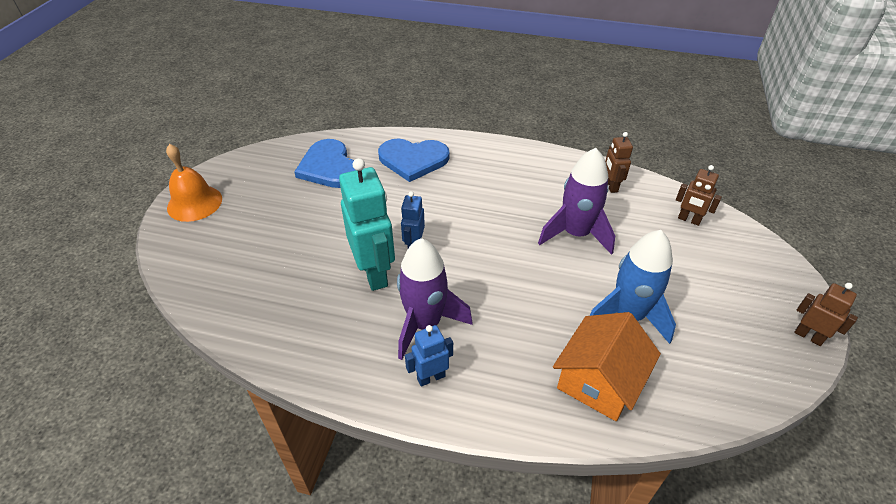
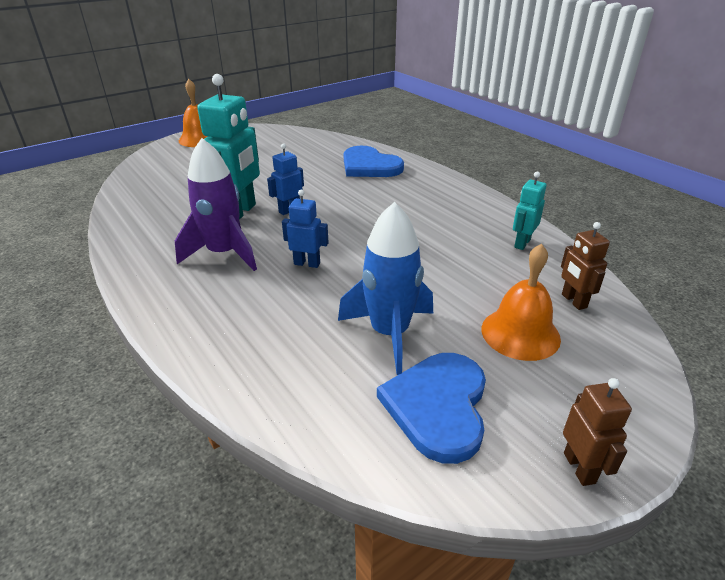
camera: 40 degrees right, 10 degrees down
blue heart [294,139,355,188] -> blue heart moved to [377,353,486,464]
blue robot [405,325,453,387] -> blue robot moved to [282,190,329,268]
purple rocket [538,148,615,255] -> none
orange house [553,312,661,421] -> none
brown robot [605,132,633,193] -> turquoise robot [513,172,547,250]
none -> orange bell [481,244,561,361]

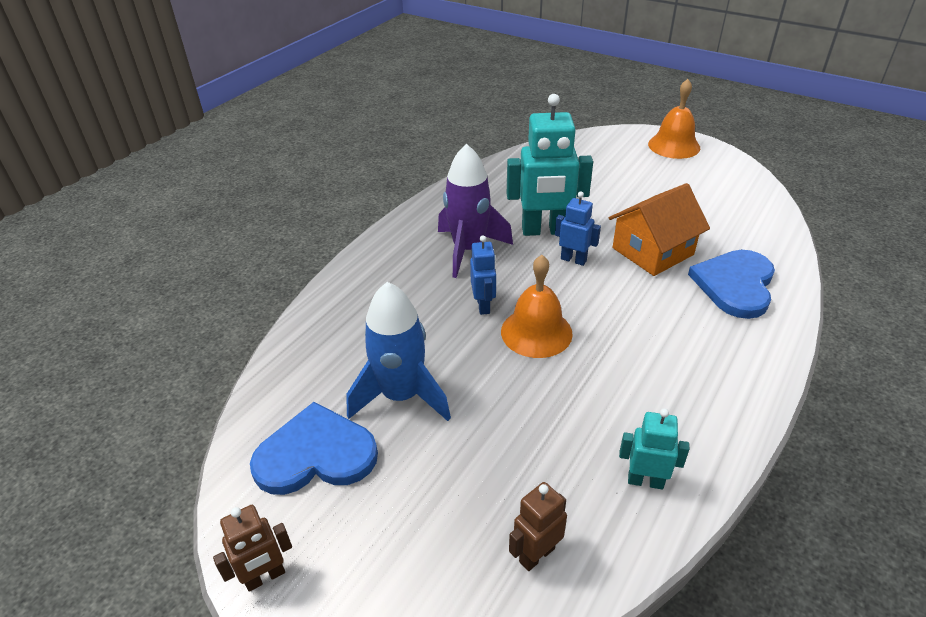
camera: 70 degrees right, 5 degrees up
orange bell [481,244,561,361] -> orange bell moved to [501,255,573,358]
none -> orange house [609,183,710,276]

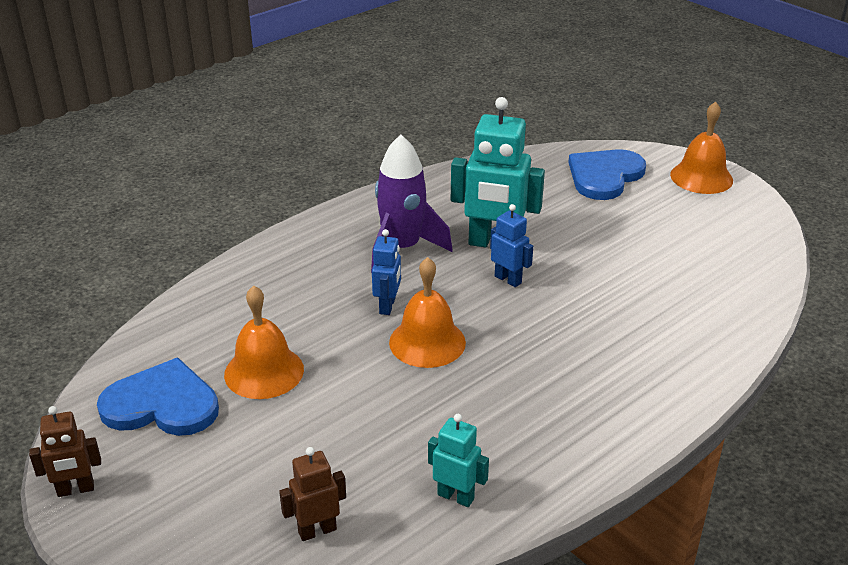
camera: 15 degrees right, 5 degrees down
blue rocket [346,282,451,421] -> orange bell [224,285,304,399]
orange house [609,183,710,276] -> none
blue heart [688,250,775,319] -> blue heart moved to [568,149,646,200]

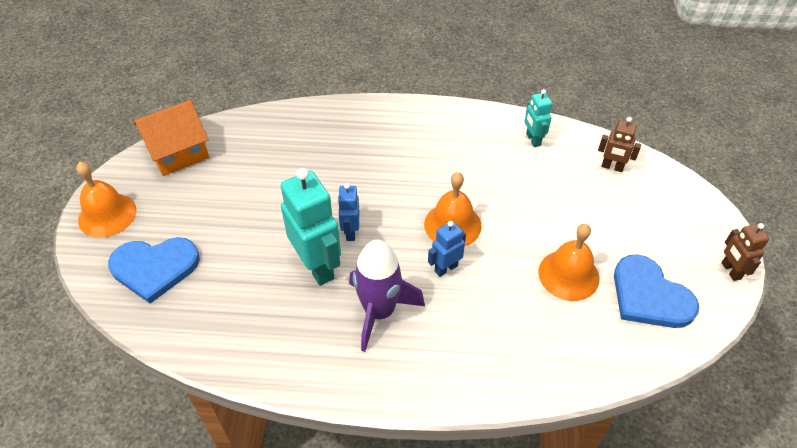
camera: 135 degrees left, 15 degrees up
brown robot [29,406,101,497] -> brown robot turned 135 degrees counterclockwise [722,223,769,281]
none -> orange house [134,100,209,176]

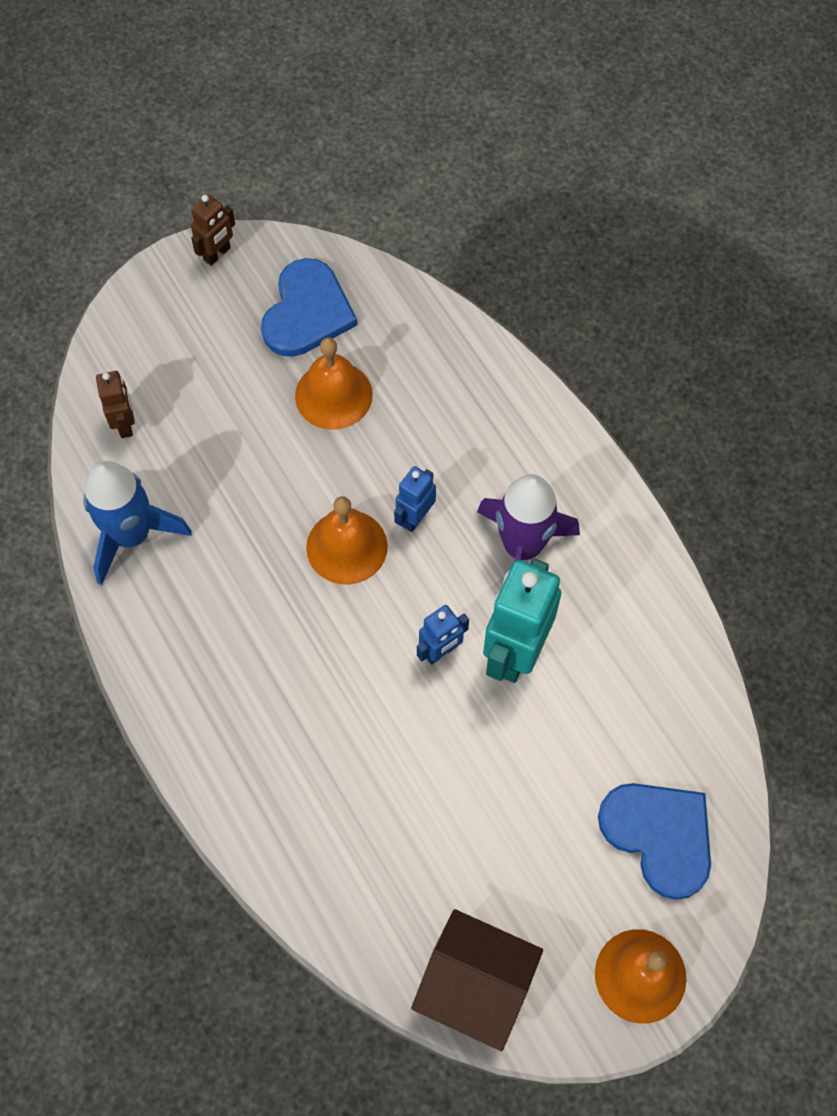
camera: 125 degrees left, 15 degrees up
orange house [134,100,209,176] -> brown house [411,909,543,1051]
blue robot [428,221,466,277] -> blue robot turned 105 degrees clockwise [394,466,436,532]
turquoise robot [524,89,552,147] -> blue rocket [83,461,192,585]

